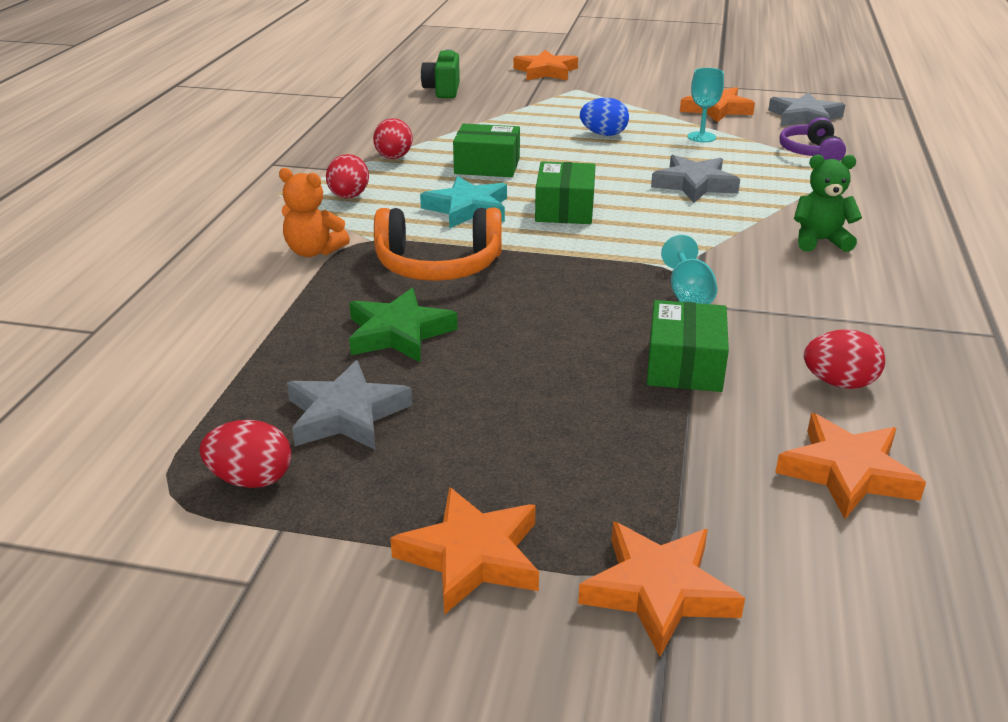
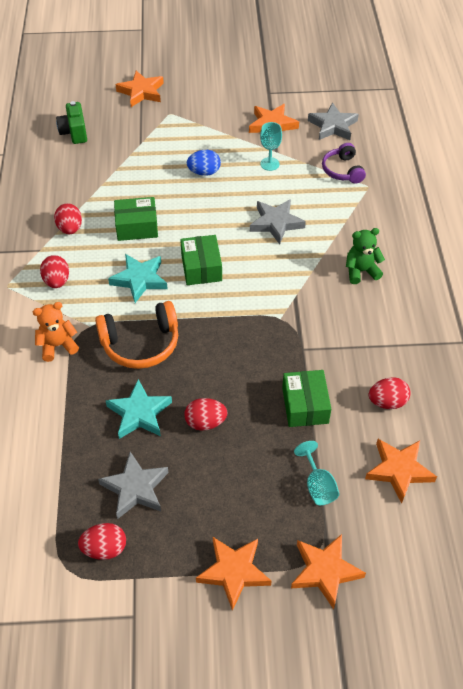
camera: 15 degrees left, 20 degrees up
orange teddy bear [279,168,350,257] -> orange teddy bear turned 150 degrees clockwise [33,302,79,362]
green star [349,288,458,362] -> turquoise star [105,379,172,439]
turquoise goblet [661,235,717,304] -> turquoise goblet moved to [294,441,339,505]
none -> red egg [184,398,228,431]

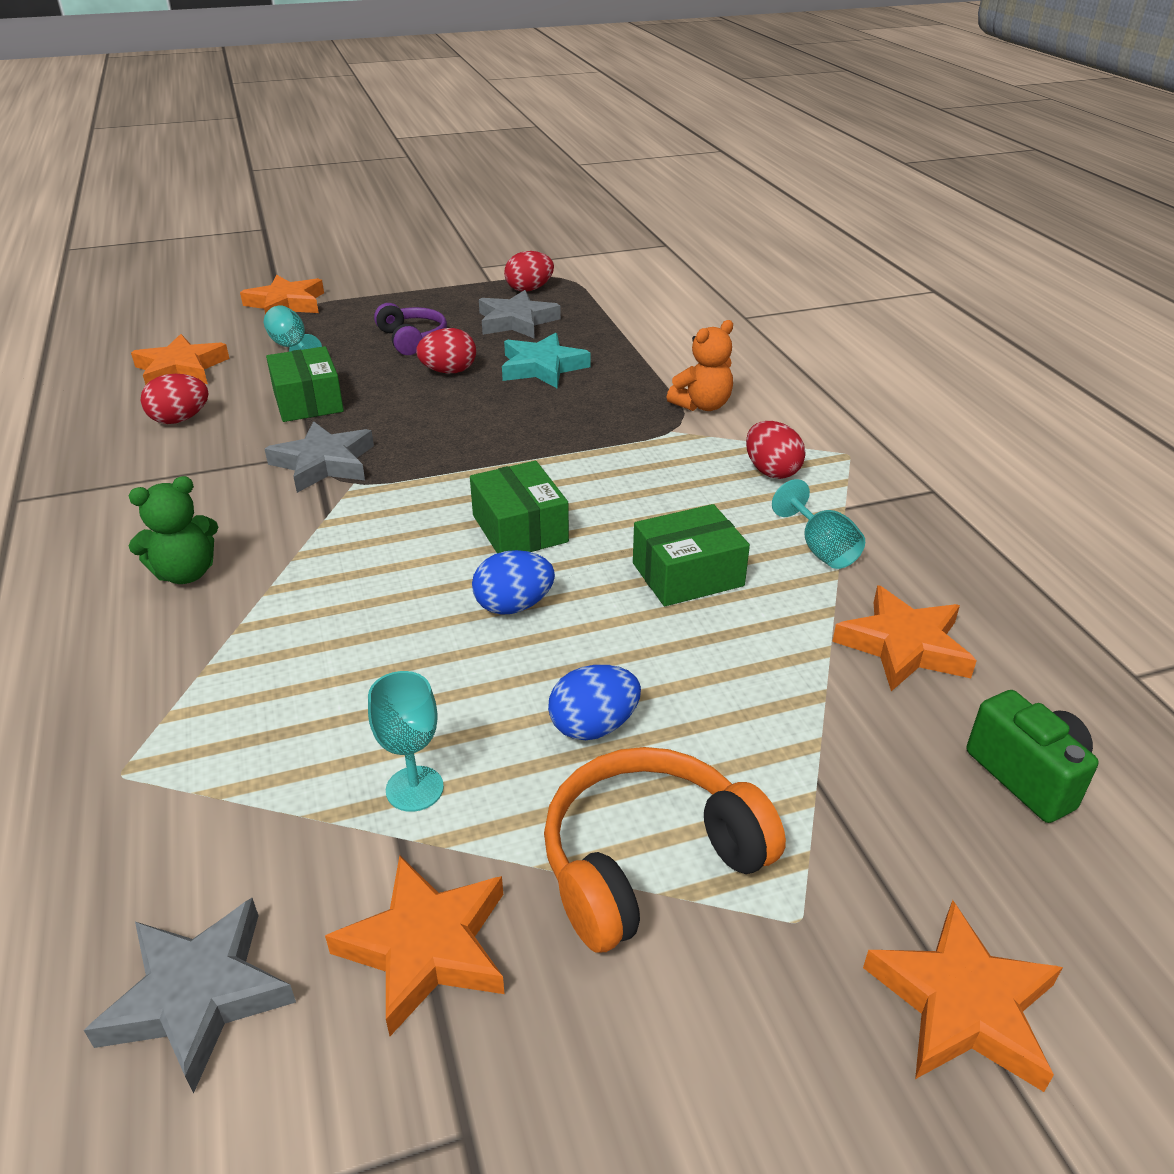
camera: 165 degrees right, 15 degrees down
red egg [54,203,82,234] -> turquoise goblet [772,479,865,569]
orange headphones [95,301,178,369] -> orange headphones moved to [544,747,786,953]
turquoise star [108,254,168,303] -> none
orange star [196,537,271,611] -> orange star moved to [832,585,977,691]
grey star [250,199,306,244] -> grey star moved to [265,421,374,493]
purple headphones [322,143,366,184] -> purple headphones moved to [374,303,447,355]
none -> blue egg [472,550,555,615]

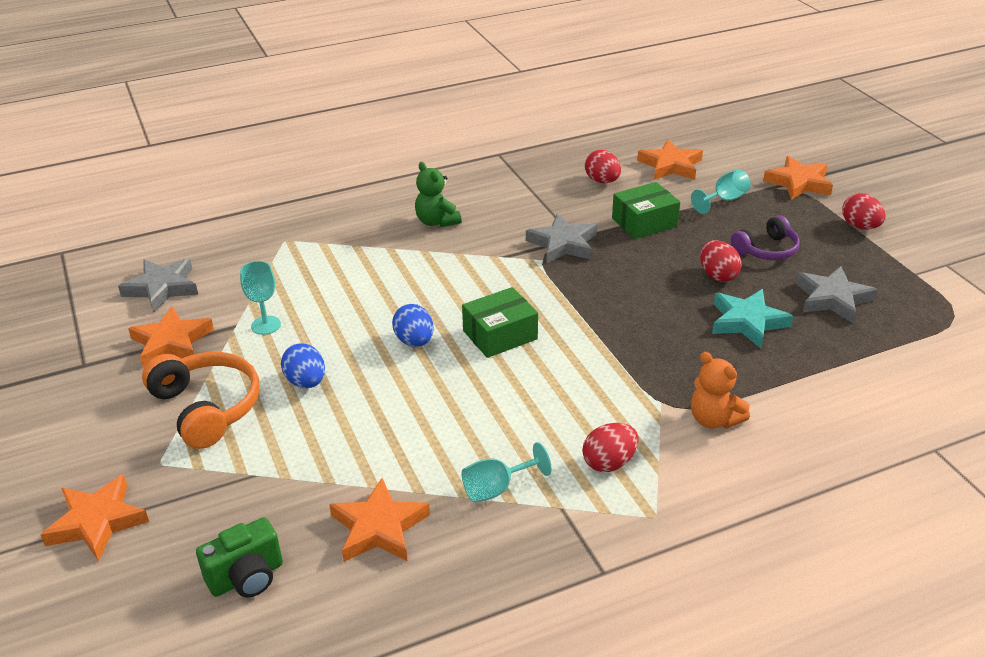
camera: 85 degrees right, 0 degrees up
red egg [504,251,554,292] -> red egg moved to [842,193,886,230]
green box [633,504,750,606] -> none

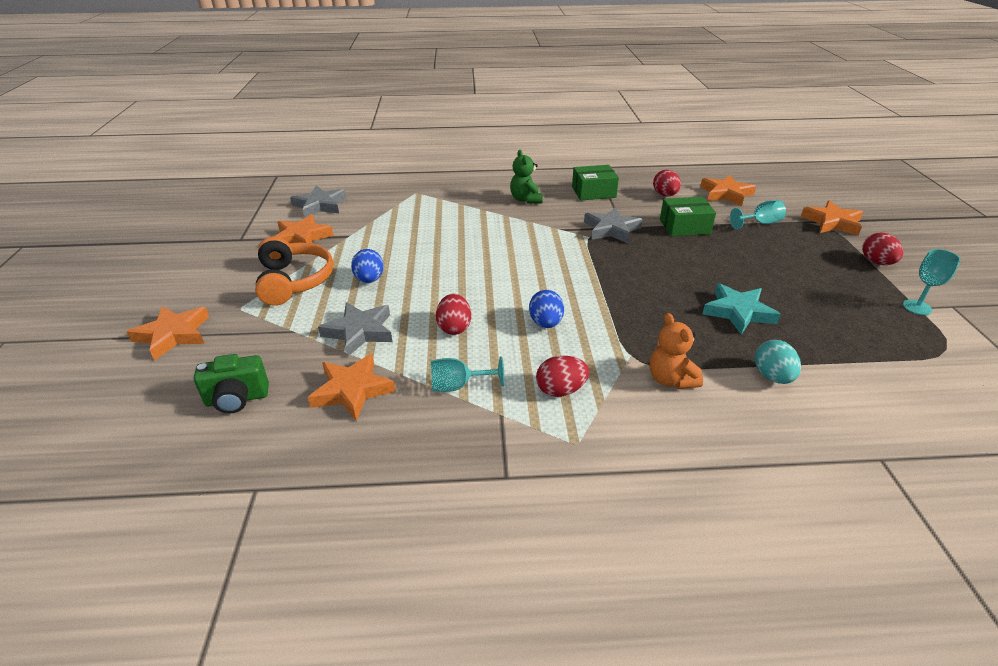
camera: 20 degrees right, 0 degrees up
turquoise goblet [240,261,281,335] -> turquoise goblet moved to [903,249,960,315]
blue egg [392,304,434,347] -> blue egg moved to [529,290,564,328]
green box [462,287,538,358] -> green box moved to [572,165,619,200]
red egg [700,240,742,282] -> red egg moved to [436,294,471,335]
purple headphones [731,215,800,260] -> none
grey star [795,266,878,323] -> grey star moved to [318,302,392,356]
none -> turquoise egg [755,340,801,384]

